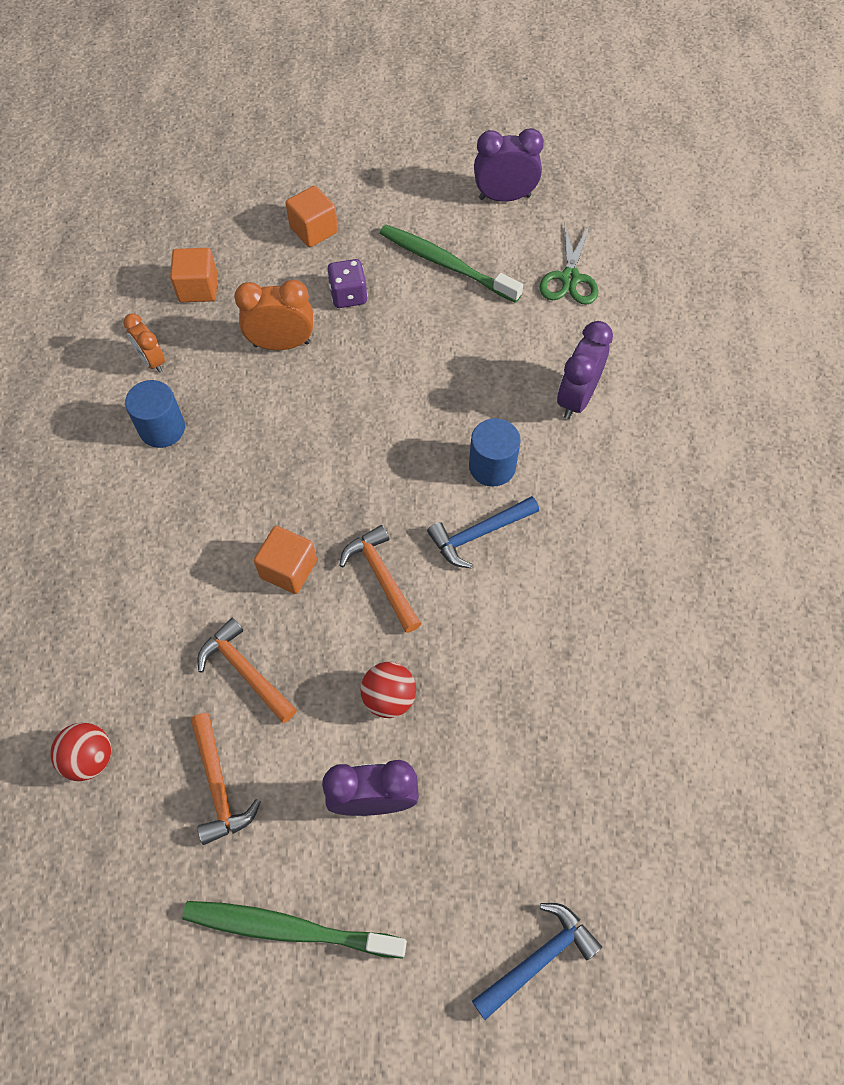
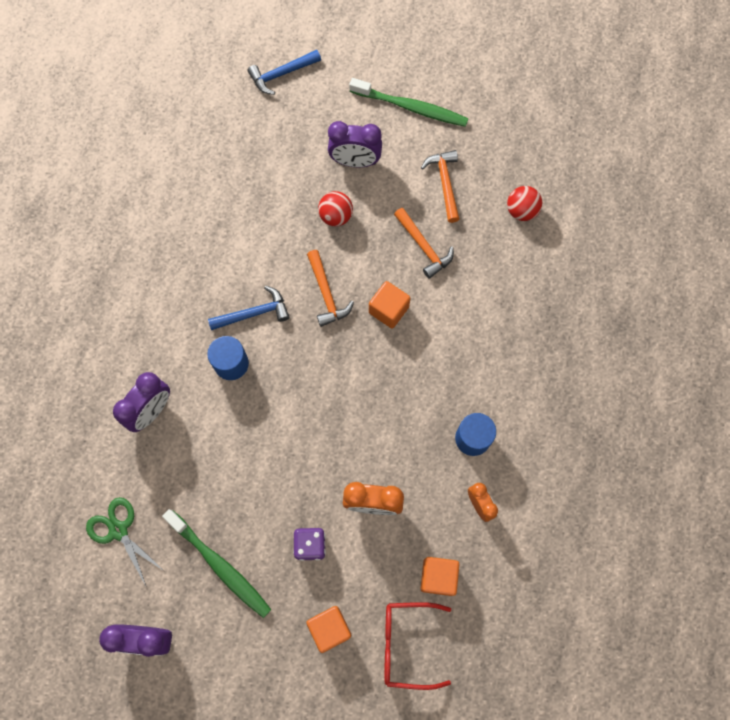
camera: 170 degrees left, 10 degrees up
green scissors [540,223,599,305] -> green scissors turned 60 degrees counterclockwise [86,497,164,586]
none -> red glasses [384,602,451,690]

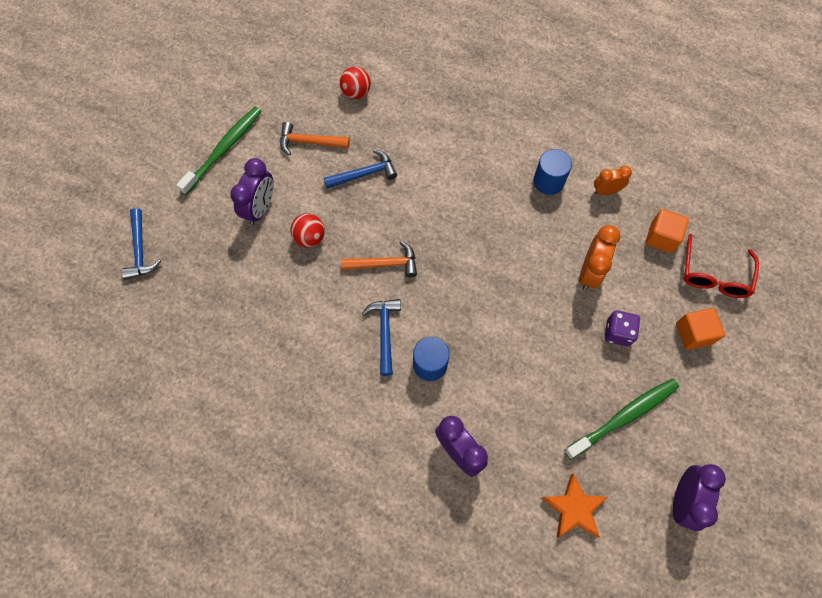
camera: 75 degrees left, 5 degrees down
green scissors [86,497,164,586] -> orange star [542,473,608,538]
orange cube [369,281,410,329] -> none
orange hammer [394,208,454,278] -> blue hammer [324,150,397,189]

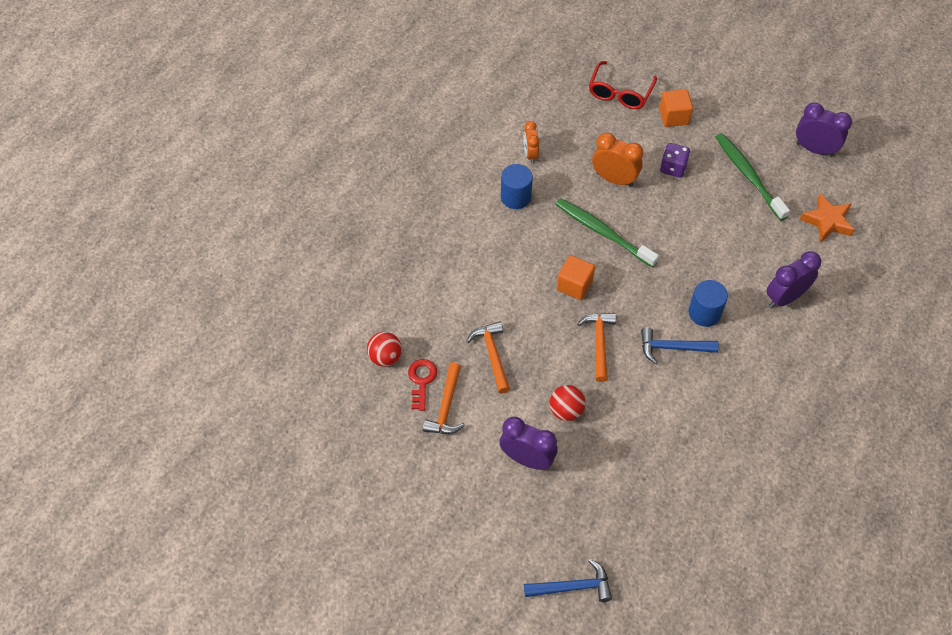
camera: 85 degrees left, 10 degrees down
green toothbrush [176,107,262,195] -> green toothbrush moved to [555,198,659,268]
blue hammer [324,150,397,189] -> orange hammer [467,321,510,393]
orange cube [645,209,689,253] -> orange cube moved to [557,255,595,300]
red glasses [683,234,759,298] -> red glasses turned 90 degrees clockwise [589,61,657,109]
none -> red key [408,359,437,411]

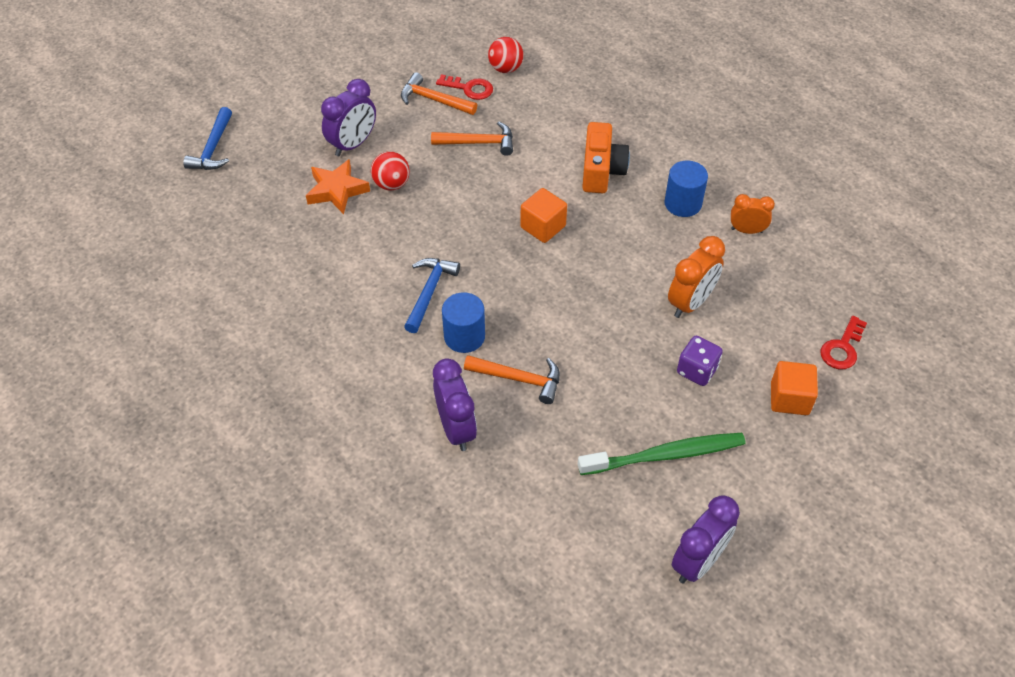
camera: 105 degrees right, 5 degrees down
green toothbrush [555,198,659,268] -> none
orange hammer [578,313,616,382] -> orange hammer moved to [464,355,560,404]
red glasses [589,61,657,109] -> red key [821,316,867,369]
orange star [800,194,855,242] -> orange star moved to [306,159,370,214]
none -> orange camera [582,122,630,193]

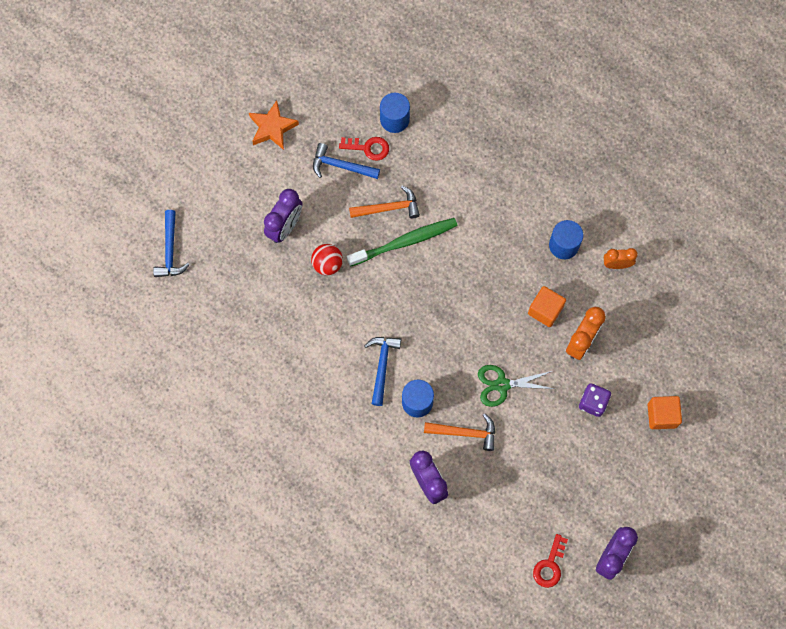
camera: 10 degrees left, 20 degrees up
orange star [306,159,370,214] -> orange star moved to [249,101,299,150]
orange hammer [401,72,477,115] -> blue hammer [313,143,380,179]
red ball [488,37,523,73] -> blue cylinder [380,93,410,133]
orange cube [520,188,567,243] -> orange cube moved to [528,286,566,327]
green toothbrush [578,433,746,475] -> green toothbrush moved to [347,218,458,267]
orange camera [582,122,630,193] -> none
red key [821,316,867,369] -> red key moved to [533,534,568,588]
none -> green scissors [478,365,554,407]

